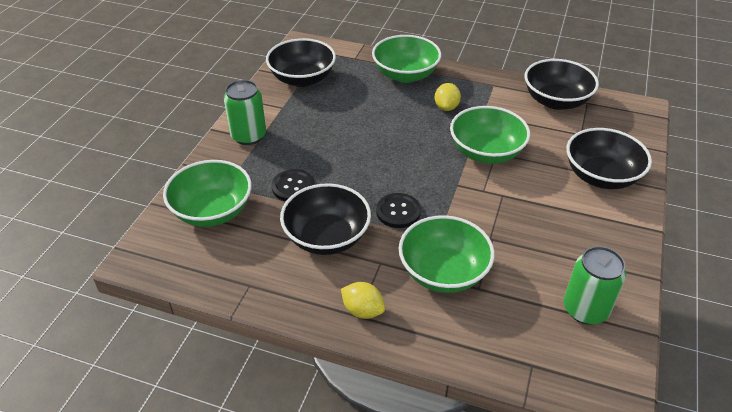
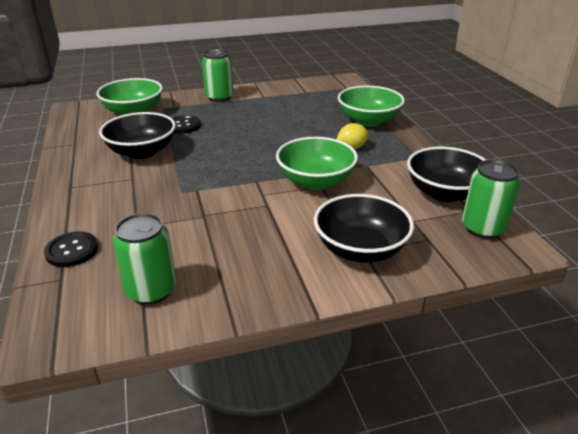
camera: 55 degrees right, 10 degrees down
black bowl [266,38,336,87] -> none
yellow lemon [341,282,385,319] -> none
black button [376,193,421,228] -> black button moved to [44,231,98,267]
green bowl [399,215,495,293] -> none
none -> green can [462,160,520,239]

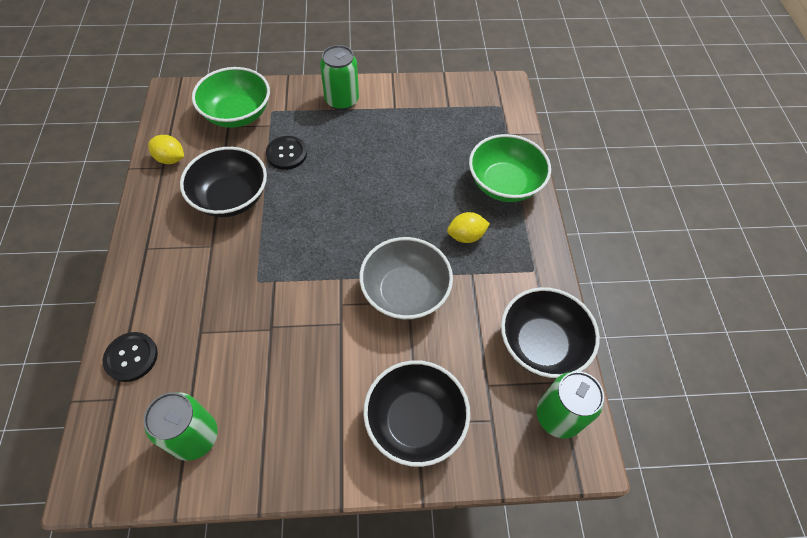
camera: 10 degrees right, 25 degrees up
green bowl [276,137,358,190] -> grey bowl [359,237,453,320]
none -> yellow lemon [148,135,184,164]

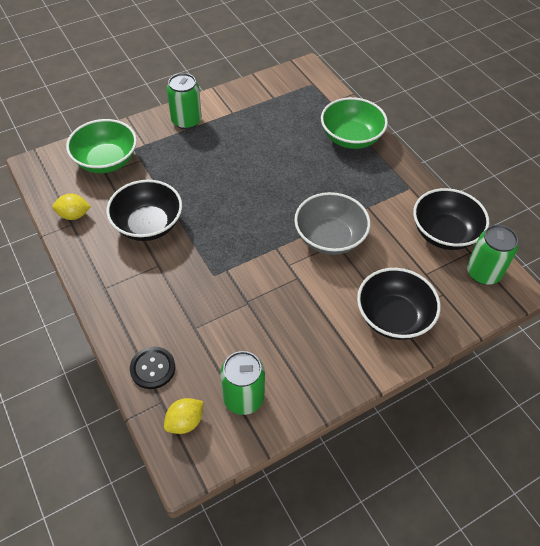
camera: 25 degrees left, 5 degrees down
black button [266,136,307,170] -> none
yellow lemon [447,212,490,243] -> yellow lemon moved to [164,398,204,434]

